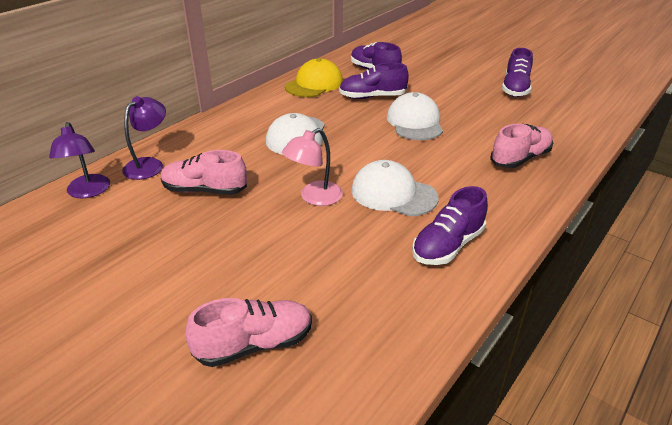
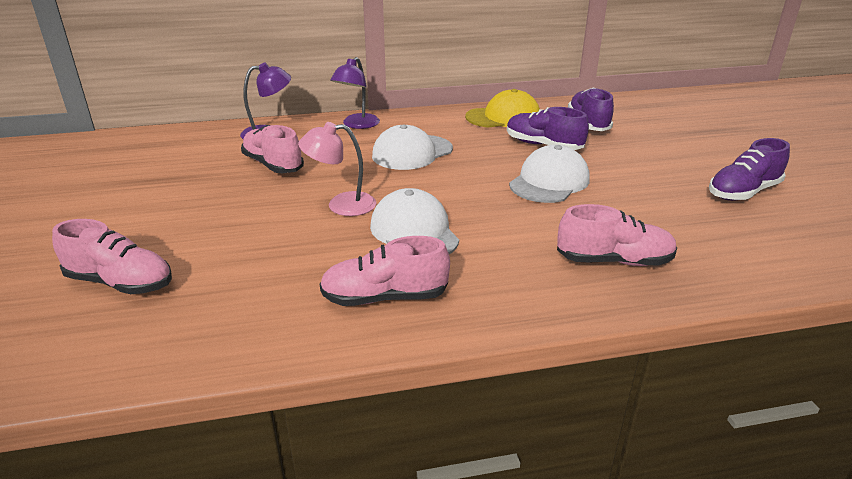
camera: 40 degrees right, 5 degrees down
purple lamp [49,122,110,198] -> purple lamp moved to [330,57,380,129]
purple shoe [412,186,488,265] -> pink shoe [320,236,450,306]

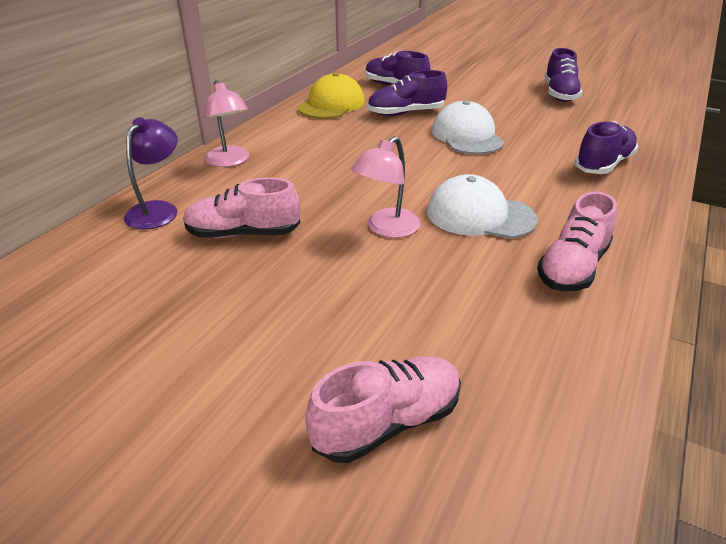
camera: 50 degrees left, 5 degrees up
purple lamp [330,57,380,129] -> pink lamp [204,80,249,167]
white cap [372,124,453,170] -> none
pink shoe [557,204,677,266] -> purple shoe [574,121,638,174]

